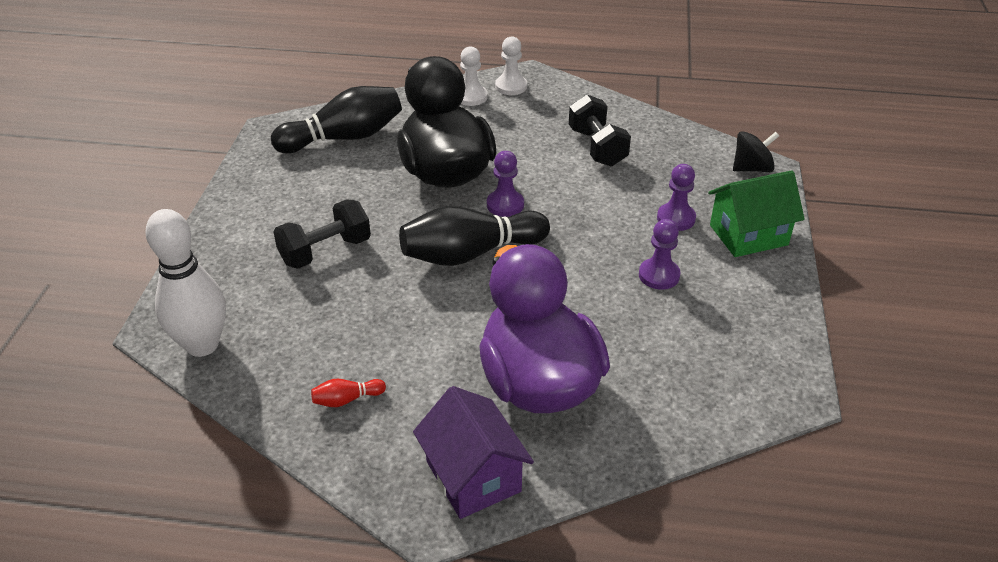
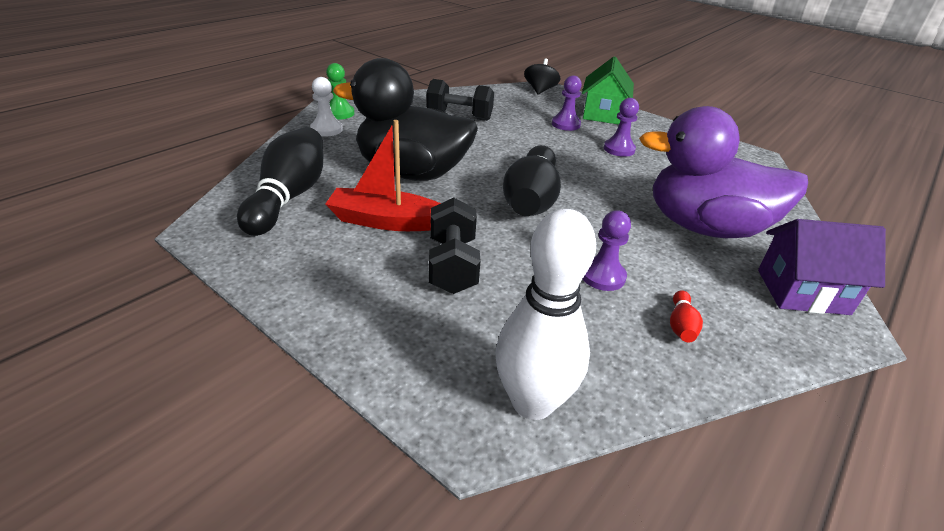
camera: 60 degrees left, 5 degrees down
purple pawn [487,151,524,217] -> purple pawn moved to [583,210,631,291]
white pawn [495,36,527,95] -> green pawn [326,63,355,120]
none -> red boat [325,120,441,231]

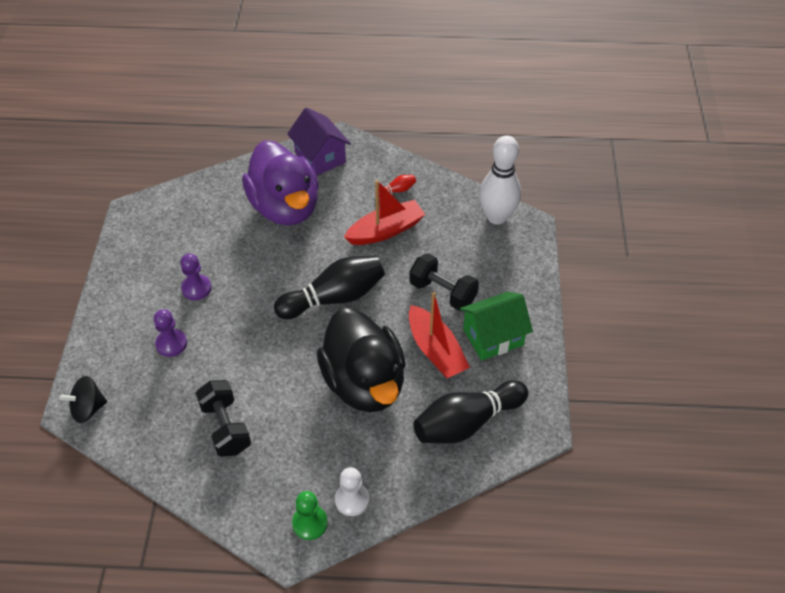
camera: 125 degrees left, 15 degrees up
black dumbbell [429,198,481,294] -> black dumbbell turned 75 degrees clockwise [409,253,479,311]
green house [582,57,634,125] -> green house moved to [460,292,533,361]
purple pawn [583,210,631,291] -> red boat [344,180,426,245]

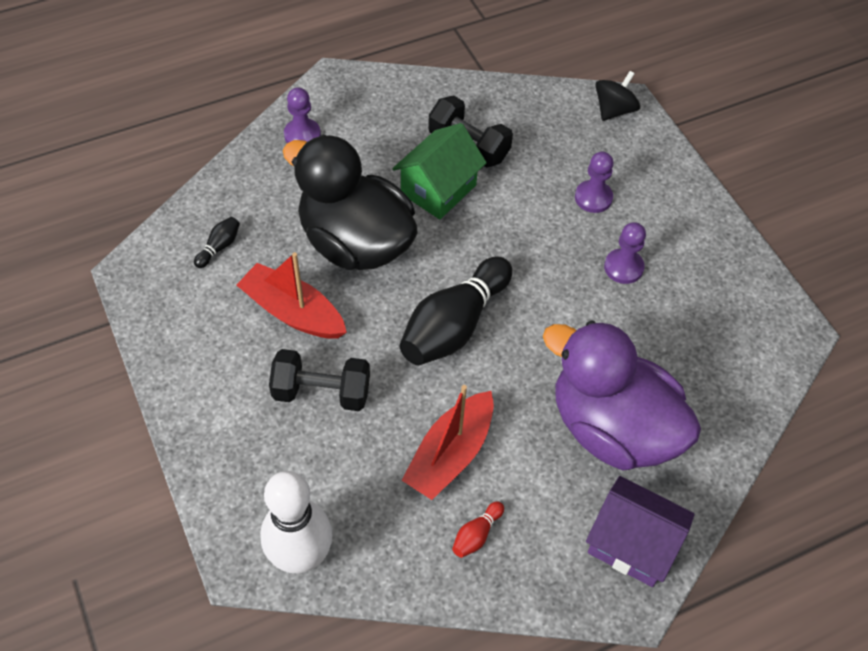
camera: 150 degrees right, 5 degrees up
green pawn [292,491,328,540] -> none
white pawn [335,467,370,516] -> purple pawn [284,87,321,143]
black bowling pin [413,380,528,444] -> black bowling pin [194,217,240,268], size x0.41
green house [460,292,533,361] -> green house moved to [393,123,487,219]

